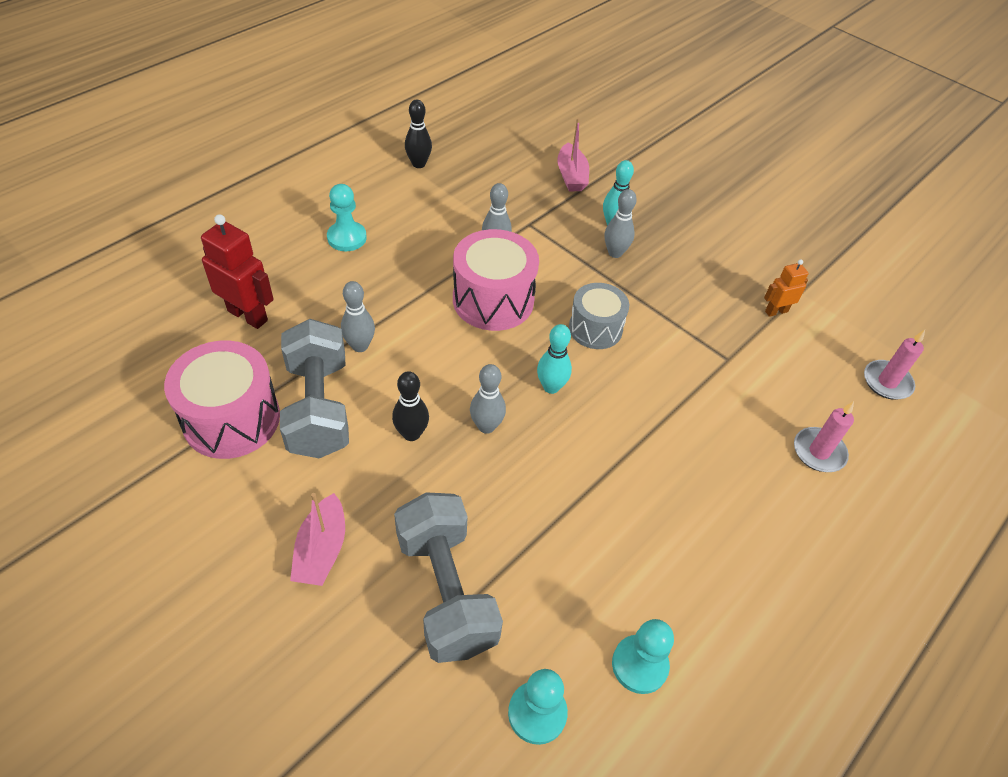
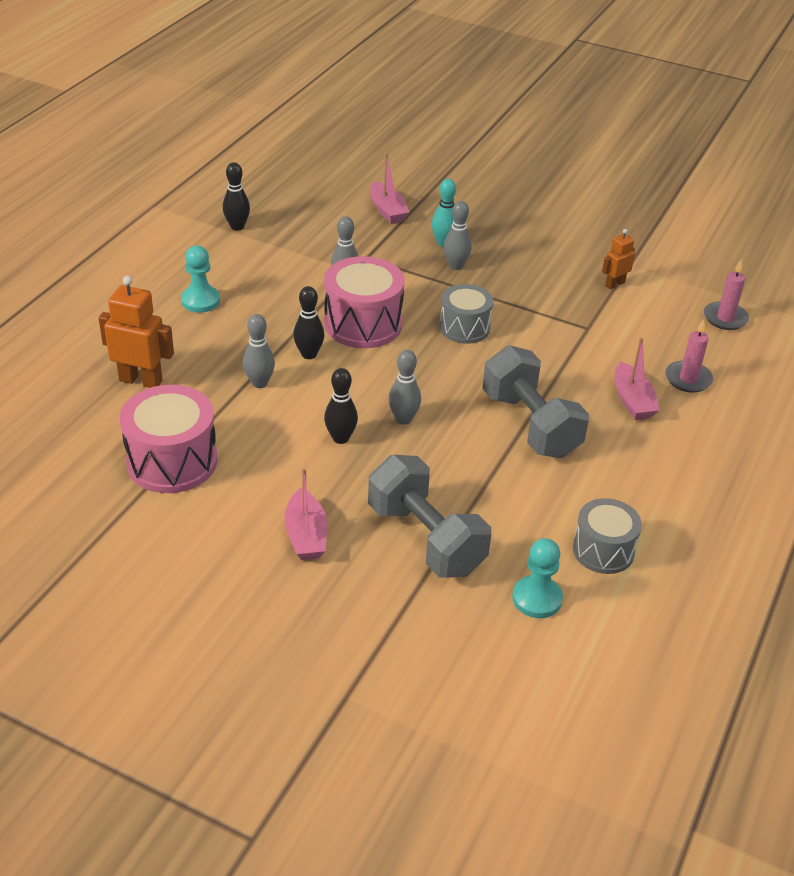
camera: 15 degrees left, 10 degrees down
red robot [201,214,274,329] -> orange robot [99,276,174,388]
grey dumbbell [280,319,349,458] -> grey dumbbell moved to [482,345,589,458]
turquoise bowling pin [537,324,572,394] -> none
turquoise pawn [612,619,674,694] -> grey drum [573,498,642,574]
none -> black bowling pin [293,286,324,359]
none -> pink boat [614,338,660,420]

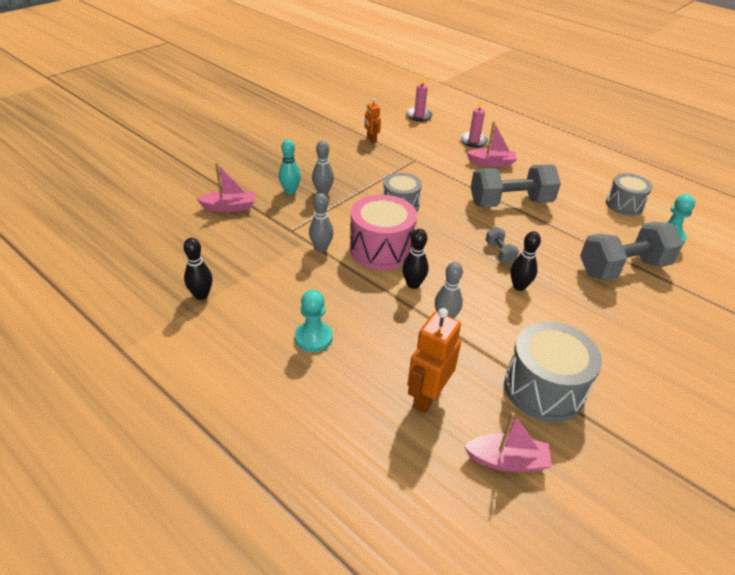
camera: 75 degrees left, 0 degrees up
pink drum [120,385,218,493] -> grey drum [504,322,602,422]
pink boat [284,468,327,560] -> pink boat moved to [464,412,552,472]
grey bowling pin [388,350,421,425] -> grey dumbbell [486,227,519,264]

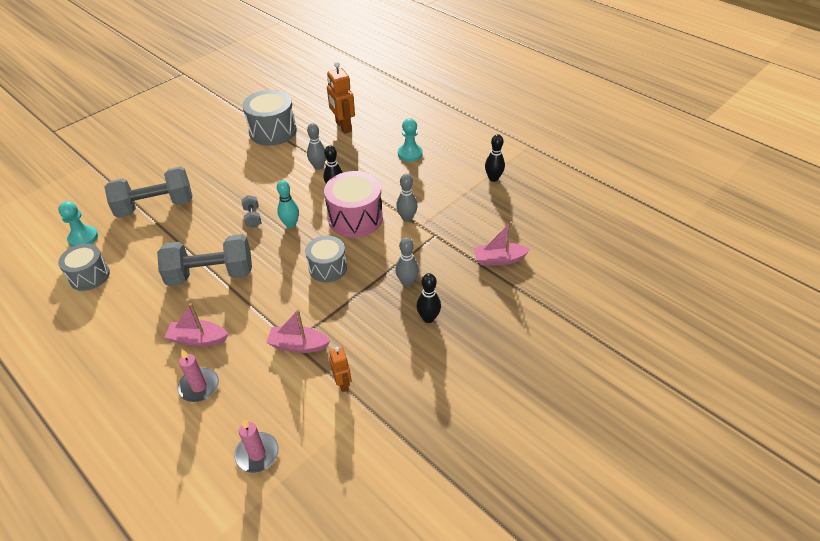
camera: 175 degrees left, 5 degrees up
turquoise bowling pin [279,139,301,194] -> turquoise bowling pin moved to [277,180,299,228]
orange robot [408,308,461,414] -> orange robot turned 120 degrees clockwise [327,62,355,134]
pink boat [464,412,552,472] -> pink boat moved to [266,309,330,353]
black bowling pin [510,231,541,291] -> black bowling pin moved to [417,273,441,323]

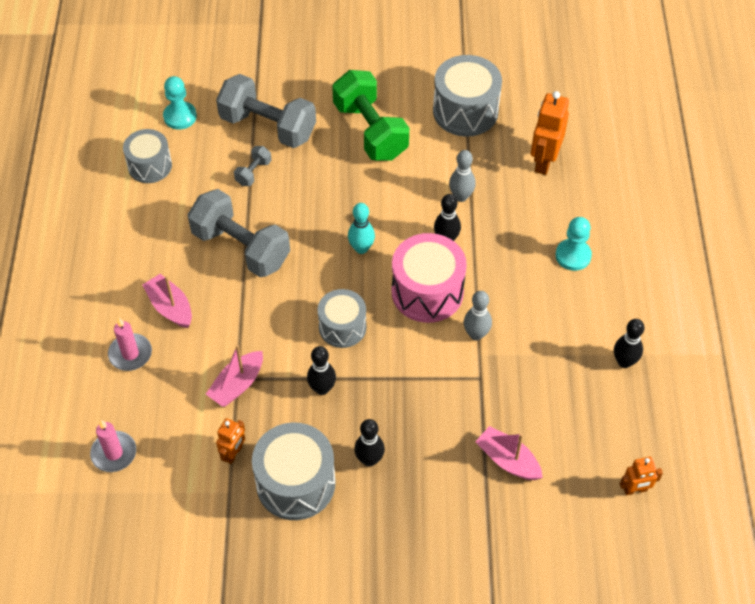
camera: 45 degrees right, 10 degrees up
grey dumbbell [241,195,261,228] -> grey dumbbell moved to [234,146,271,186]
pink boat [266,309,330,353] -> pink boat turned 105 degrees counterclockwise [206,345,263,407]
grey bowling pin [396,237,419,287] -> none
none -> grey drum [252,422,336,520]
none -> black bowling pin [307,346,336,395]
none -> green dumbbell [332,70,409,161]
none -> orange robot [620,457,663,495]

